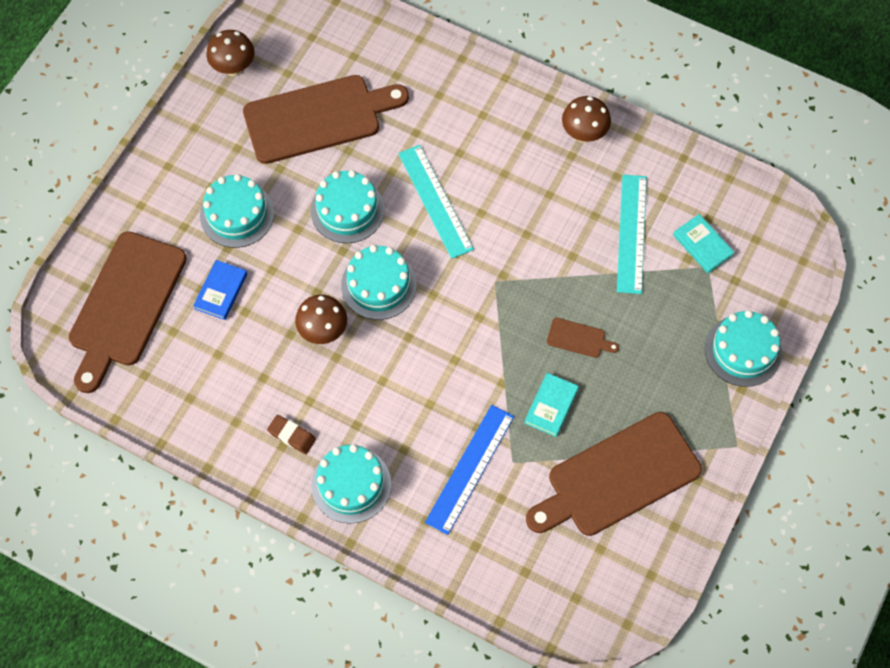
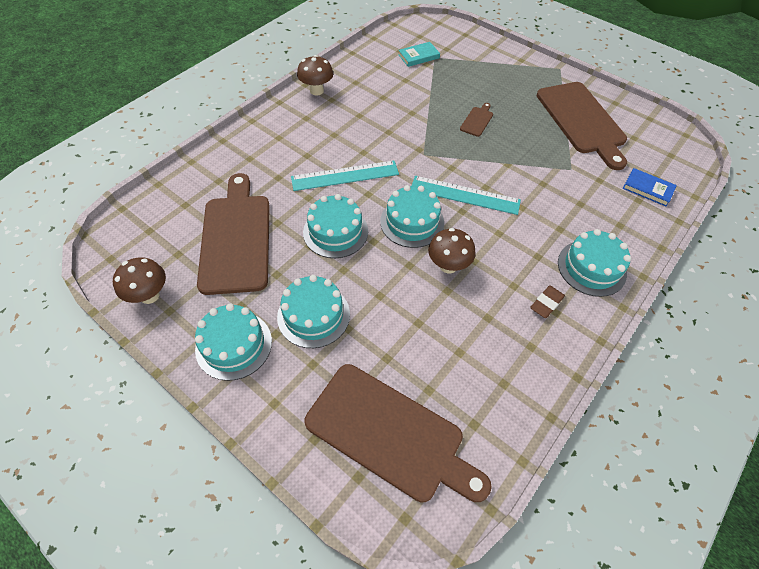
camera: 80 degrees left, 10 degrees down
blue book [193,260,247,320] -> blue book moved to [623,168,677,206]
blue ruler [425,405,514,535] -> none
turquoise book [524,373,579,437] -> none
turquoise ruler [617,175,647,294] -> turquoise ruler moved to [411,176,521,215]
turquoise cake [705,310,782,387] -> turquoise cake moved to [195,303,272,381]

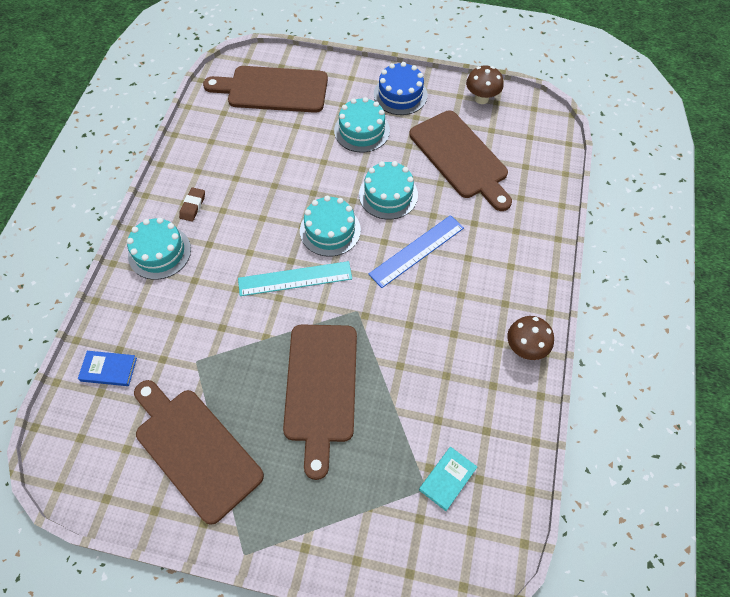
camera: 155 degrees right, 5 degrees up
turquoise cake [195,303,272,381] -> blue cake [374,62,428,115]
turquoise ruler [291,161,399,191] -> blue ruler [368,215,464,288]
brown mushroom [428,228,476,273] -> none
brown cutting board [460,103,493,137] -> brown cutting board [283,324,357,480], size x2.46

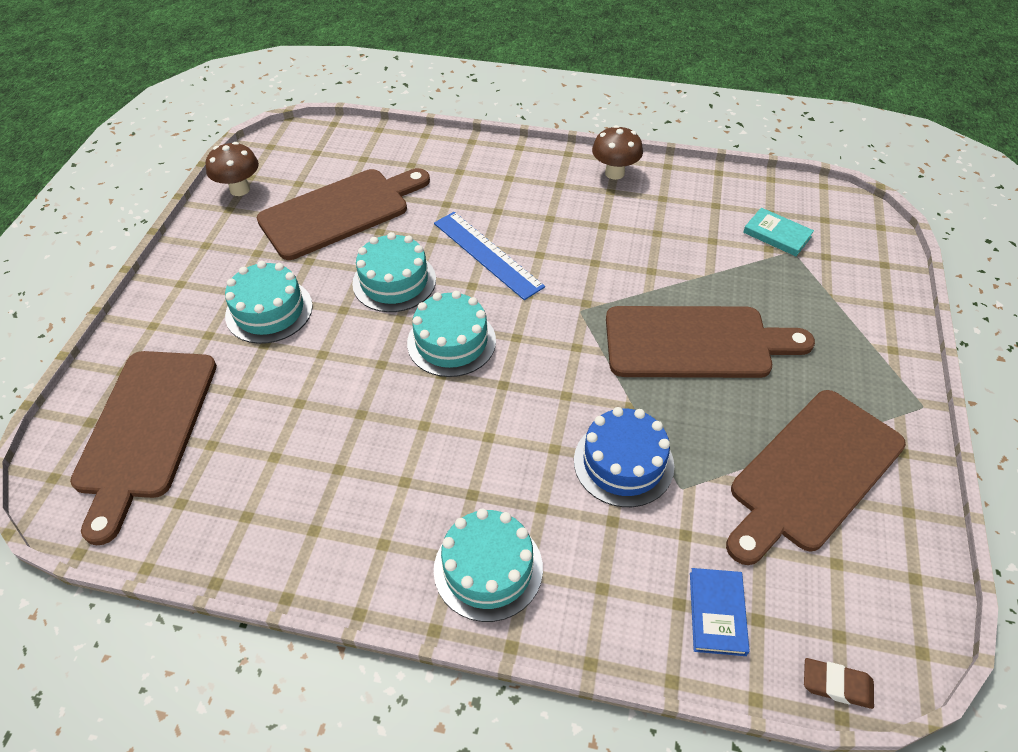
camera: 90 degrees left, 10 degrees down
brown eraser [179,187,205,222] -> brown eraser moved to [804,658,874,709]
turquoise ruler [238,261,352,296] -> none
blue cake [374,62,428,115] -> blue cake moved to [574,407,674,507]

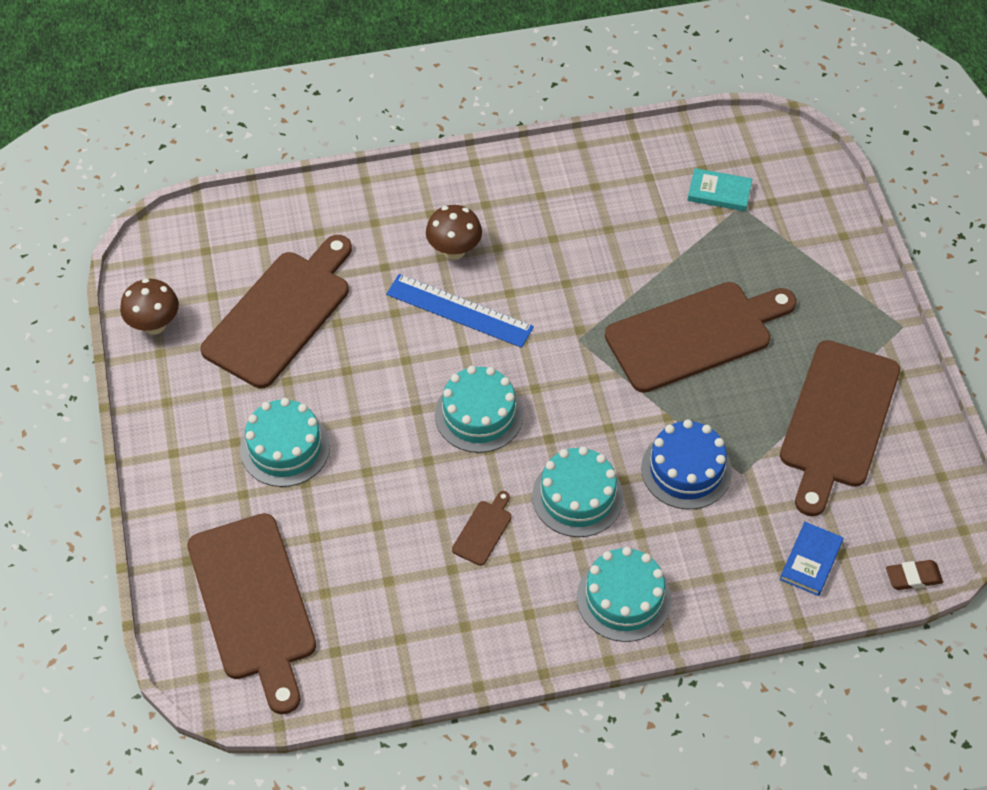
camera: 25 degrees left, 5 degrees up
turquoise cake [352,232,436,312] -> turquoise cake moved to [532,446,624,537]
brown mushroom [592,125,643,180] -> brown mushroom moved to [426,205,482,260]
blue book [690,568,750,656] -> blue book turned 45 degrees clockwise [780,522,844,596]
none -> brown cutting board [452,491,512,566]

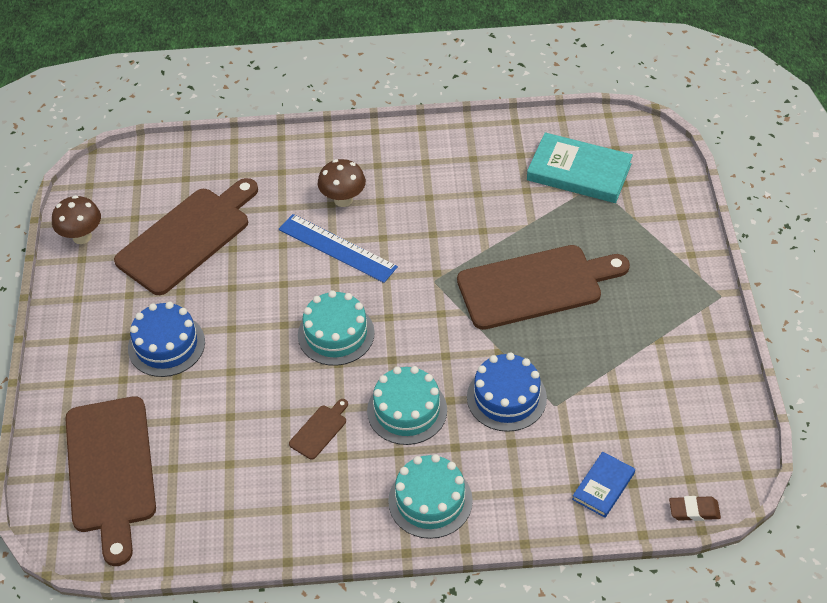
camera: 10 degrees right, 5 degrees down
turquoise cake [240,398,330,487] -> blue cake [128,302,205,377]
turquoise book [688,168,752,211] -> turquoise book [527,132,633,203], size x1.81
brown cutting board [780,340,900,517] -> none

